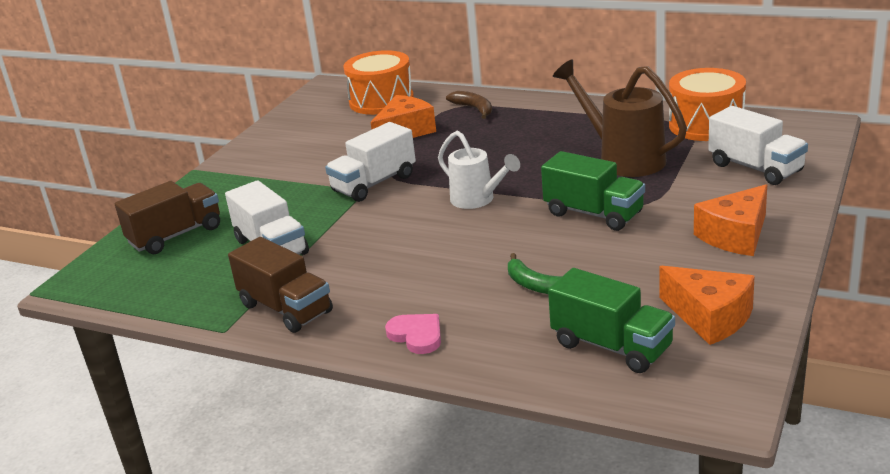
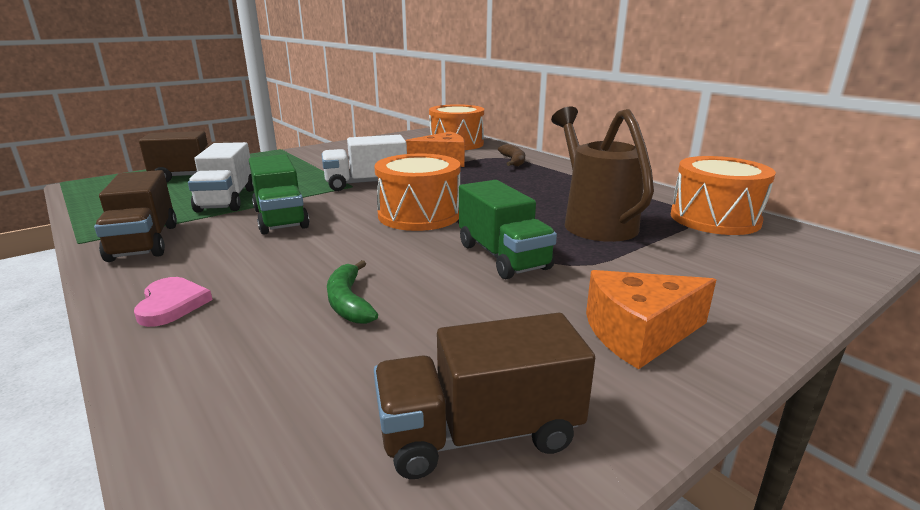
camera: 25 degrees right, 5 degrees down
white watering can [438,131,520,209] -> orange drum [374,154,460,231]
green truck [548,268,675,373] -> green truck moved to [249,154,310,234]
orange cheese [660,266,755,345] -> brown truck [374,313,595,479]
white truck [708,106,808,185] -> none

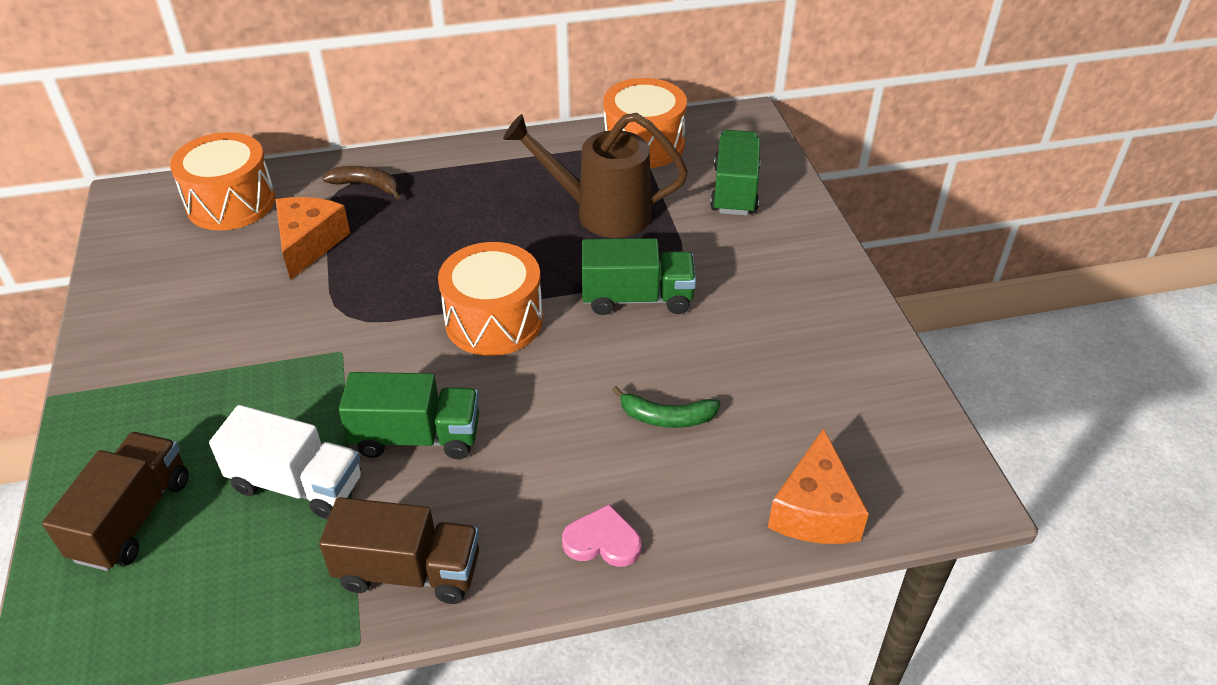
camera: 65 degrees left, 20 degrees up
white truck [322,135,407,191] -> none
brown truck [374,313,595,479] -> none
orange cheese [586,270,716,369] -> orange cheese moved to [768,428,869,544]
none -> green truck [710,130,761,216]

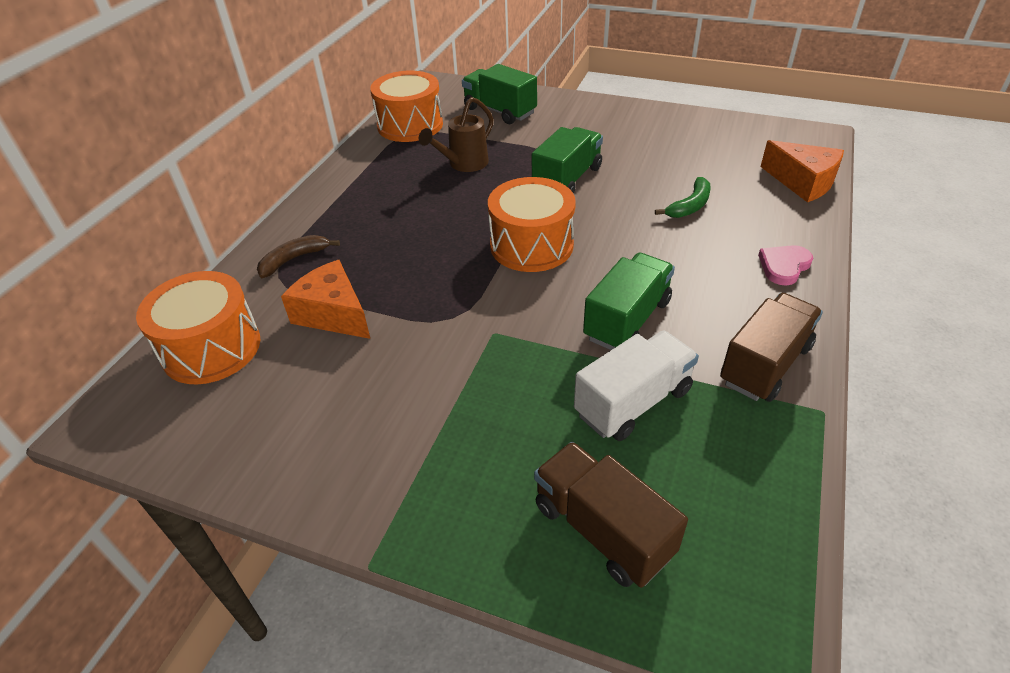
camera: 55 degrees left, 0 degrees up
brown watering can [503,113,688,238] -> brown watering can [419,97,494,172], size x0.66

